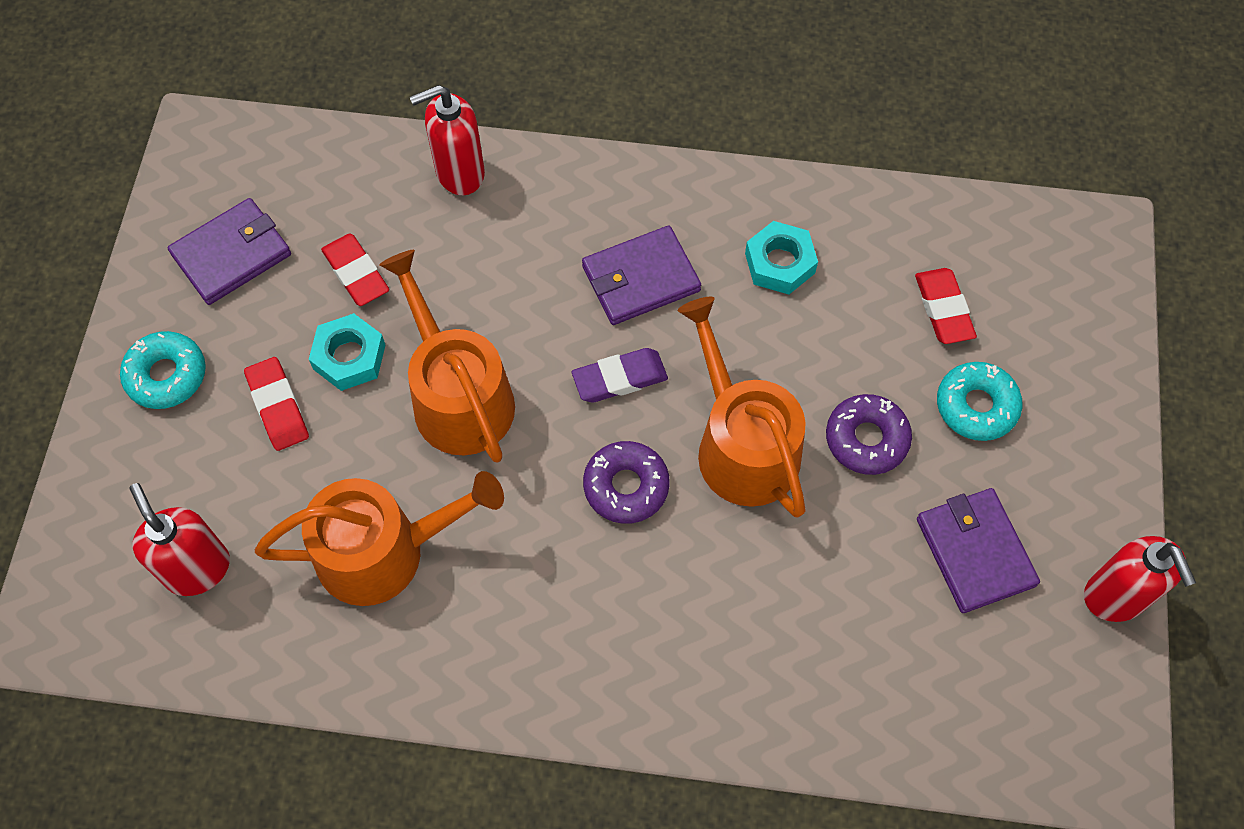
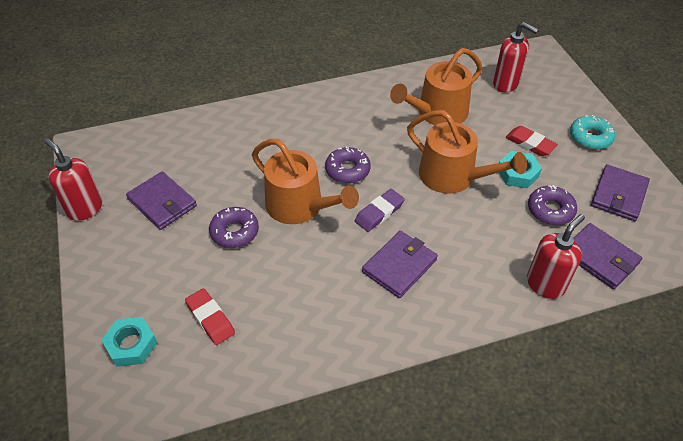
camera: 155 degrees right, 15 degrees down
red eraser [321,234,389,306] -> purple donut [528,185,577,225]
turquoise nut [745,221,818,295] -> turquoise nut moved to [101,317,157,367]
turquoise donut [937,362,1023,441] -> none
none -> purple wallet [574,223,642,289]

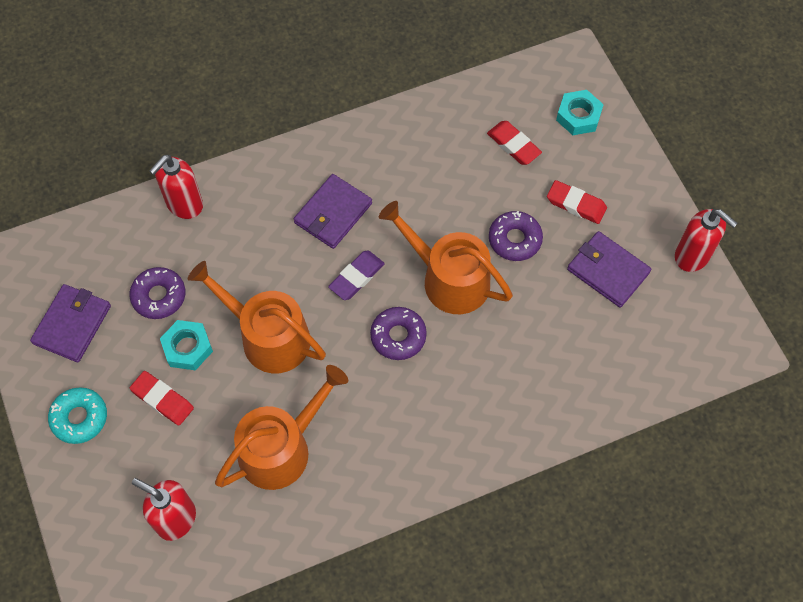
camera: 175 degrees right, 15 degrees up
purple wallet [574,223,642,289] -> none
none -> red eraser [547,180,607,224]

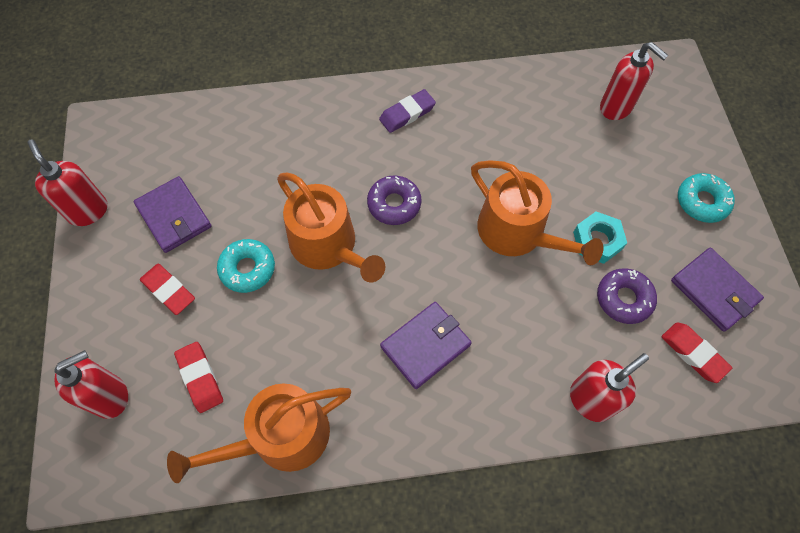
camera: 165 degrees left, 0 degrees up
purple wallet [30,284,111,362] -> purple wallet turned 75 degrees counterclockwise [671,248,764,332]
red eraser [130,371,194,426] -> red eraser moved to [661,322,732,383]
orange watering can [215,365,348,490] -> orange watering can moved to [167,383,351,483]
purple eraser [328,251,385,300] -> purple eraser moved to [379,89,436,133]
purple donut [489,211,543,261] -> turquoise donut [217,239,275,293]
turquoise nut [556,90,604,135] -> red soap dispenser [54,350,128,419]

